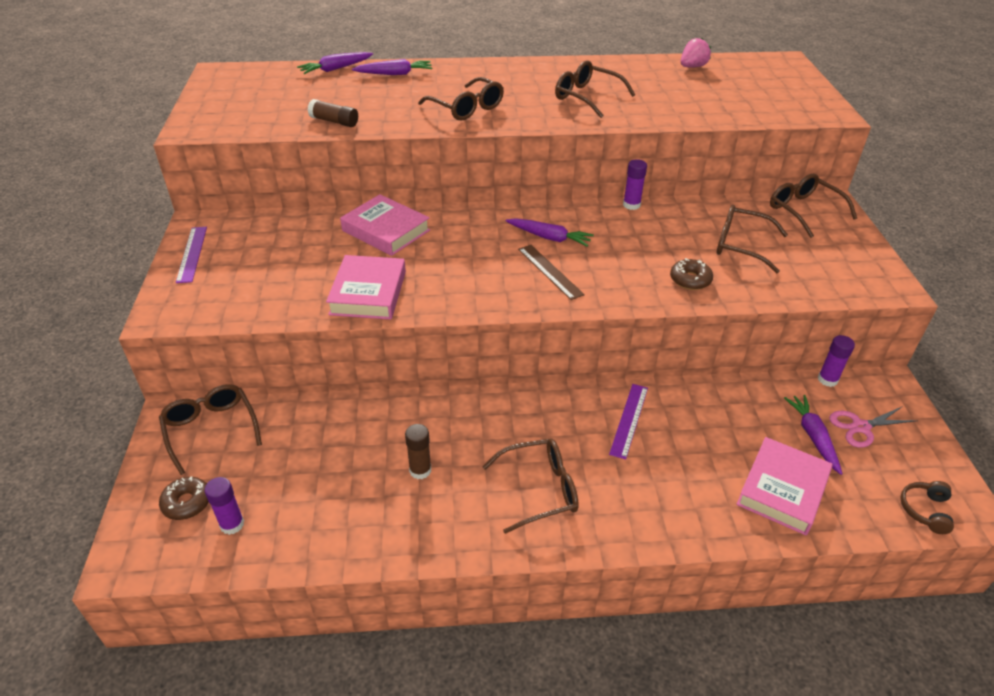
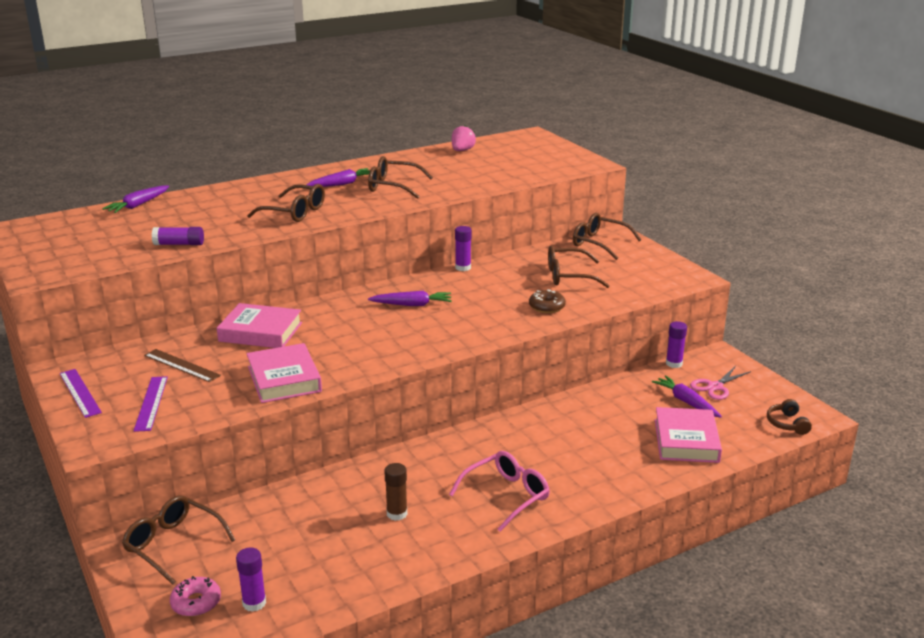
camera: 25 degrees left, 15 degrees down
brown donut [159,476,209,520] -> pink donut [170,576,221,617]
brown glue stick [307,99,358,127] -> purple glue stick [152,227,204,245]
purple carrot [352,59,432,75] -> purple carrot moved to [307,168,370,187]
brown glasses [482,438,579,534] -> pink glasses [449,451,550,532]
brown ruler [518,245,585,300] -> brown ruler moved to [144,349,221,382]
purple ruler [609,384,648,459] -> purple ruler moved to [133,376,168,432]

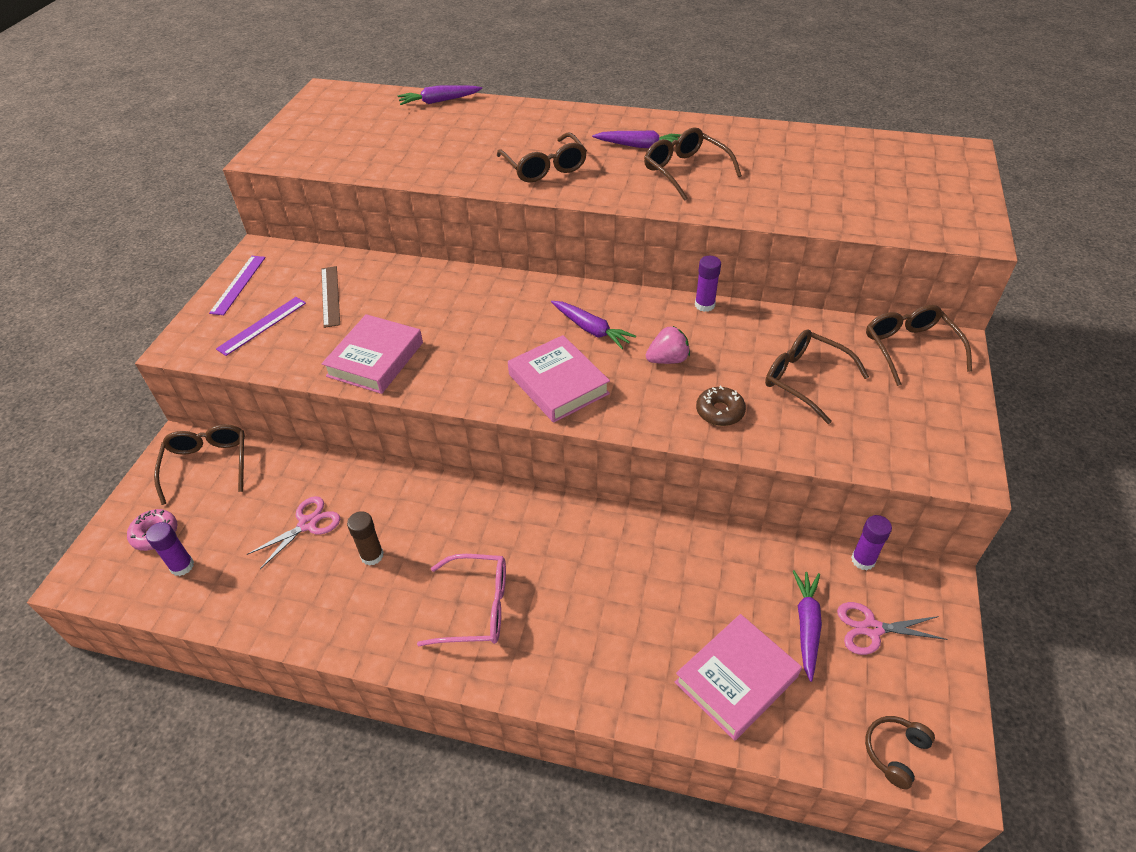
camera: 45 degrees right, 20 degrees up
purple glue stick [152,227,204,245] -> none
pink book [217,303,302,348] -> pink book moved to [508,335,610,423]
pink strawberry [452,125,476,151] -> pink strawberry moved to [646,326,690,364]
none -> pink scissors [247,496,340,569]

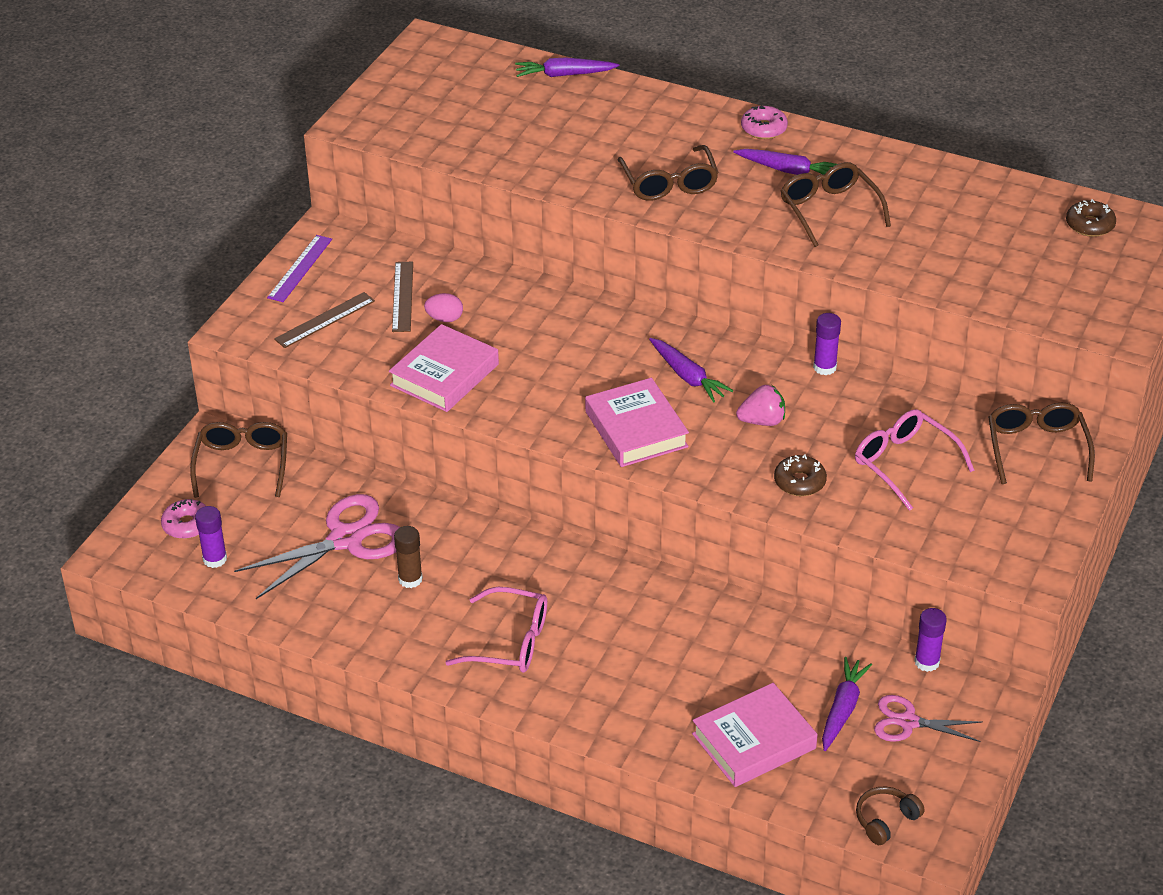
camera: 10 degrees right, 5 degrees down
purple ruler [216,297,306,356] -> brown ruler [274,292,375,348]
pink scissors [247,496,340,569] -> pink scissors [234,494,400,599], size x1.72
brown glasses [765,329,869,424] -> pink glasses [855,409,975,511]
none -> pink egg [424,293,463,322]
none -> pink donut [741,106,788,139]
none -> brown donut [1066,199,1116,237]

